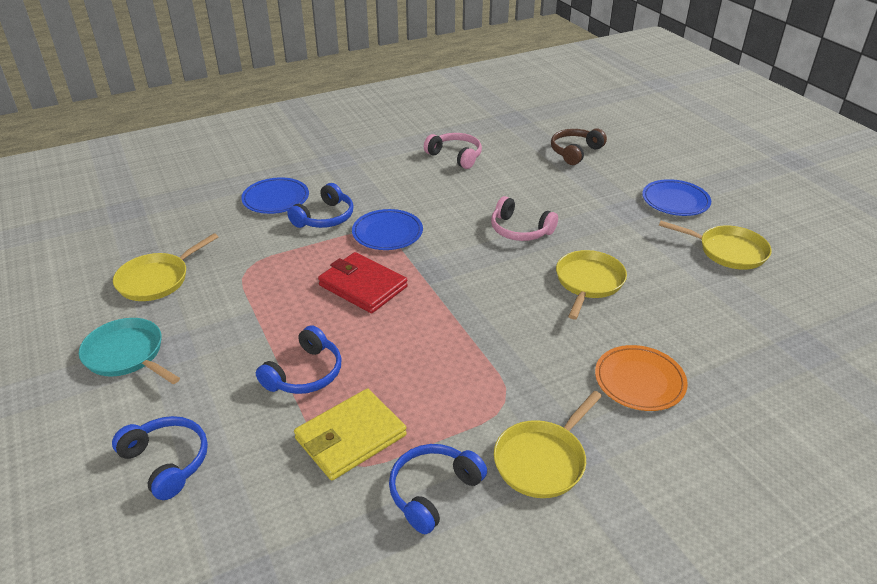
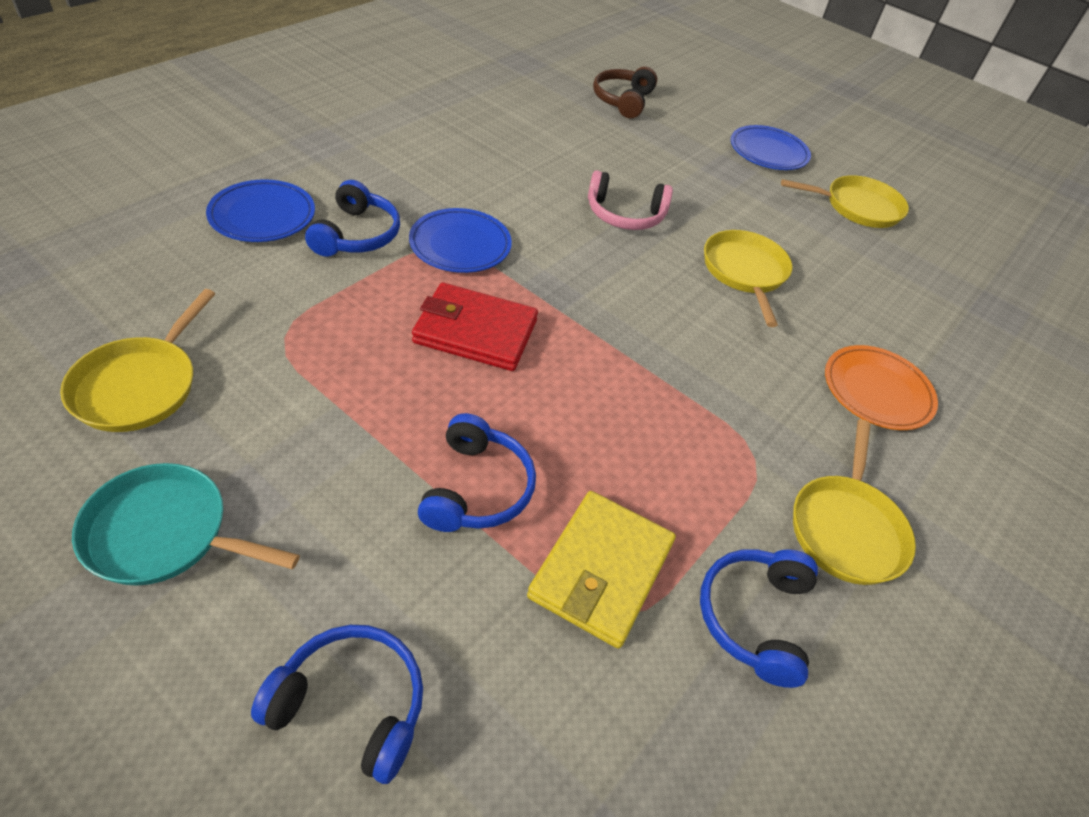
camera: 30 degrees left, 10 degrees up
pink headphones [424,133,482,169] -> none

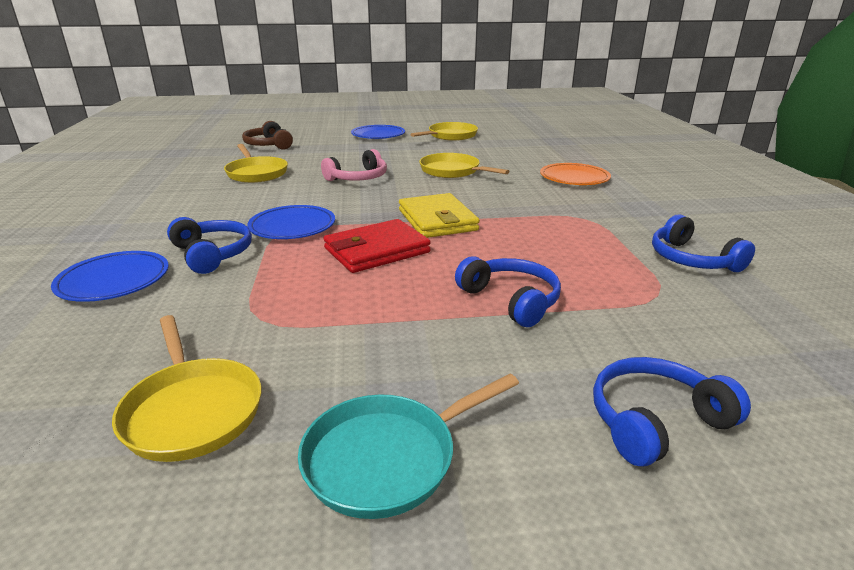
camera: 40 degrees left, 20 degrees down
yellow wallet [527,491,676,649] -> yellow wallet moved to [399,193,480,238]
yellow pan [793,419,916,585] -> yellow pan moved to [224,144,288,183]

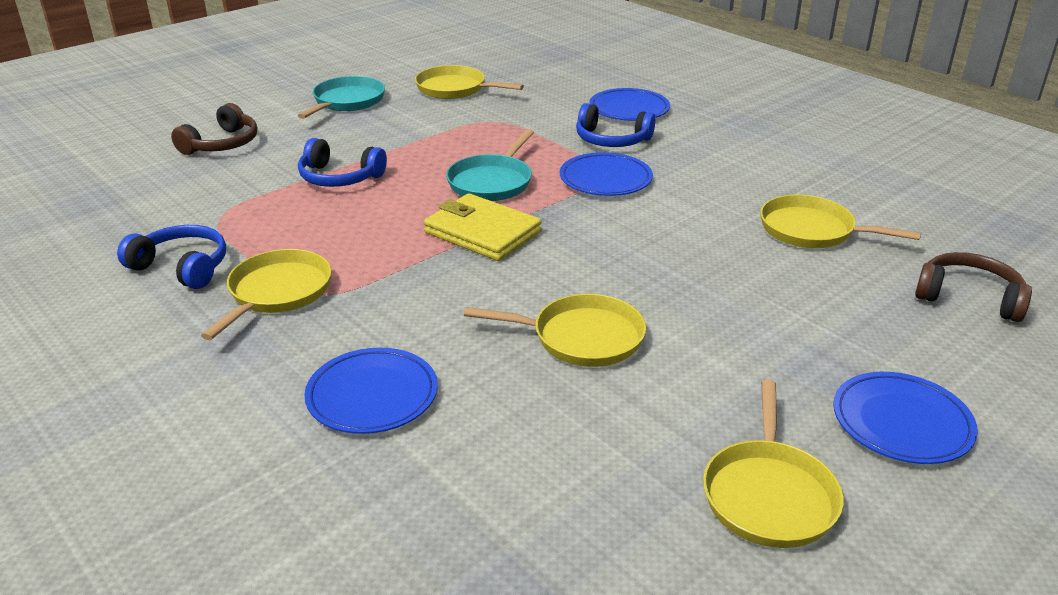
camera: 145 degrees right, 5 degrees up
pink headphones [321,149,387,181] -> none
red wallet [323,219,431,273] -> turquoise pan [446,129,534,201]
orange plate [540,163,611,185] -> blue plate [304,348,438,434]
blue headphones [593,357,751,467] -> brown headphones [171,103,257,155]
none -> yellow pan [201,249,332,340]

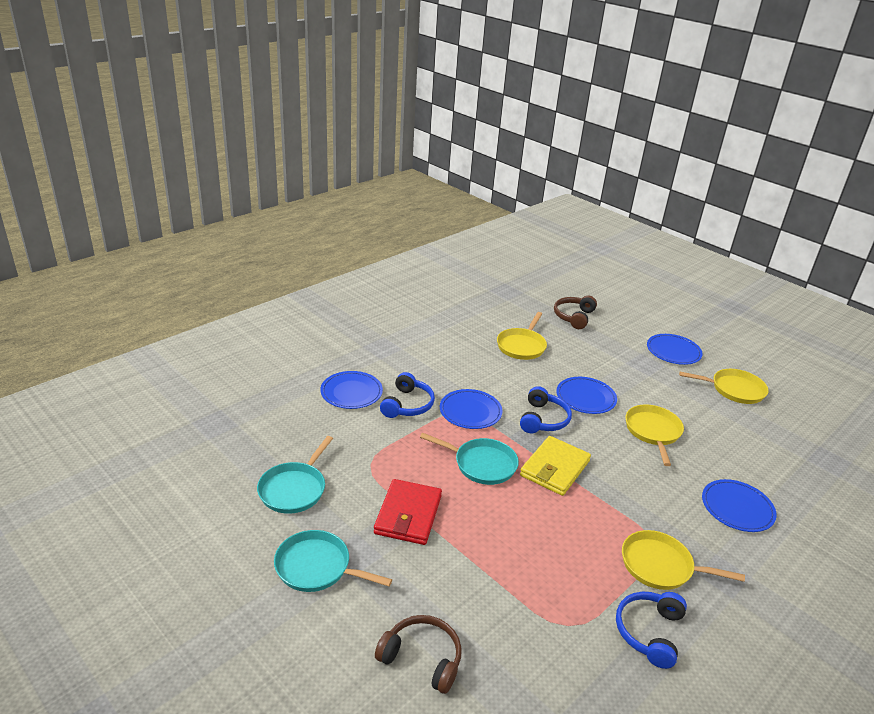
camera: 95 degrees left, 0 degrees up
blue headphones [298,138,387,187] -> blue headphones moved to [520,386,572,434]
yellow pan [415,65,524,99] -> turquoise pan [257,436,333,514]
none -> red wallet [374,479,442,545]
none -> blue plate [556,377,617,414]

